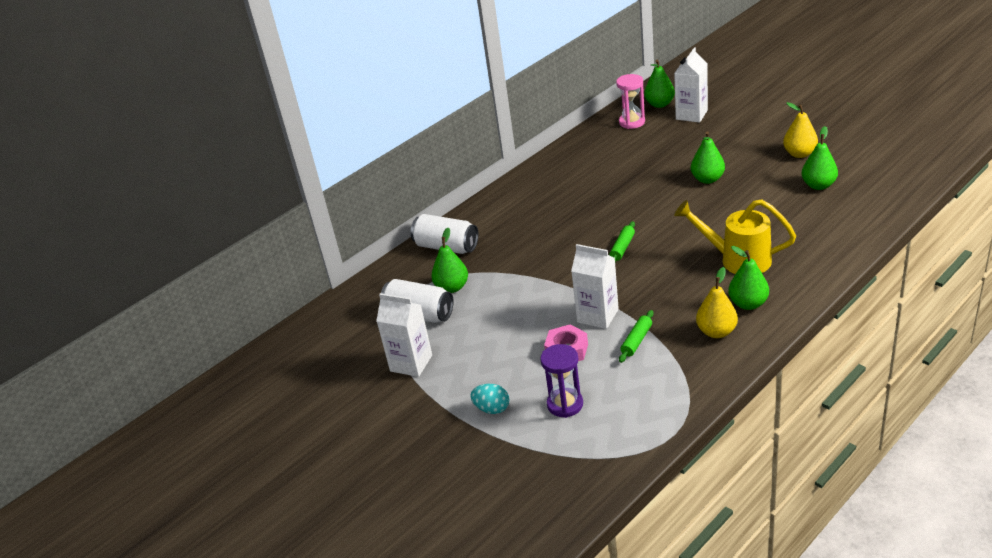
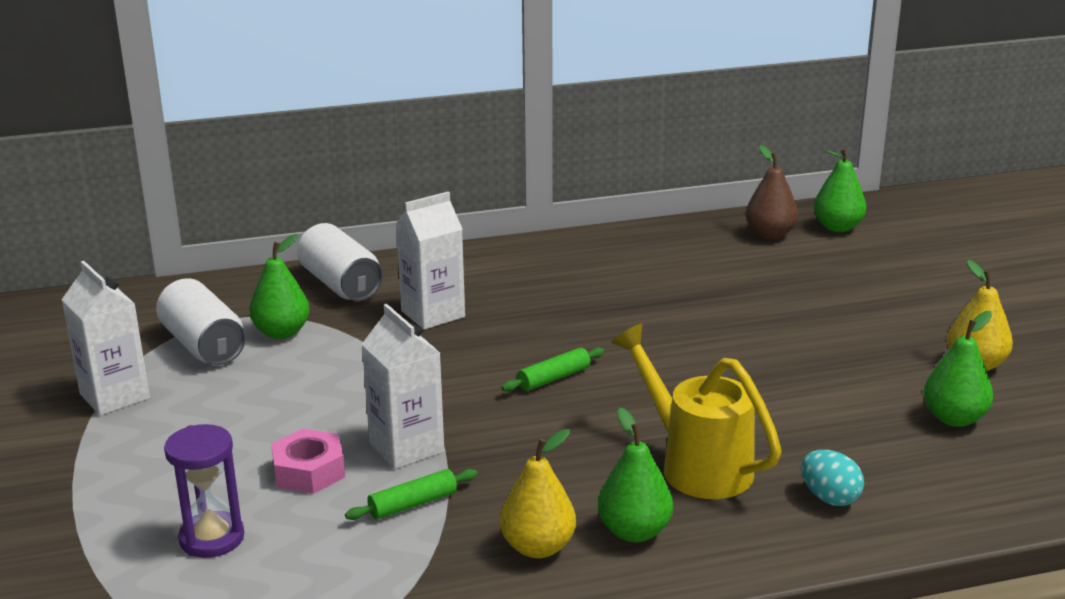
camera: 25 degrees right, 10 degrees down
turquoise egg [470,384,509,414] -> turquoise egg moved to [801,450,864,506]
pink hourglass [616,74,645,129] -> brown pear [745,145,798,239]
white carton [674,47,708,123] -> white carton moved to [395,191,465,330]
green pear [691,131,725,184] -> none

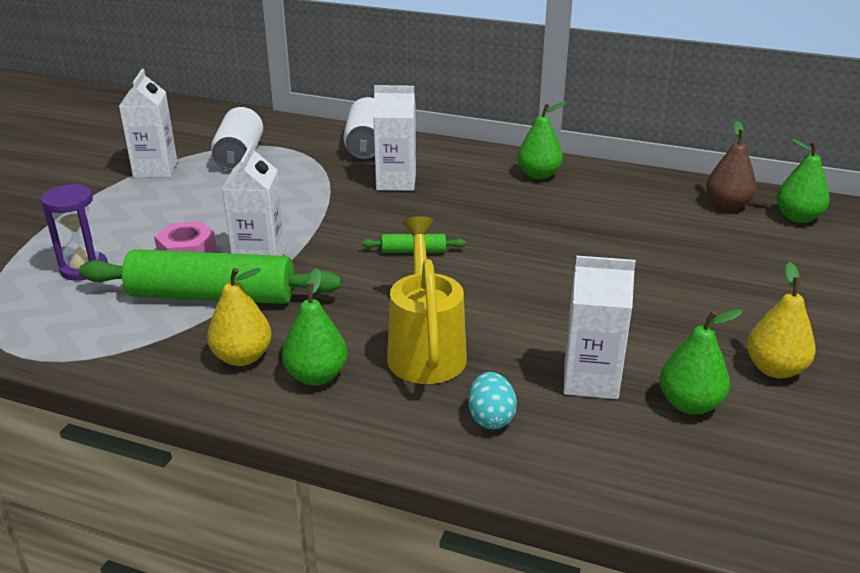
camera: 35 degrees right, 5 degrees up
green pear [249,234,310,339] -> green pear moved to [517,102,566,179]
green rolling pin [345,469,477,520] -> green rolling pin [79,249,342,304], size x2.34
none -> white carton [564,256,636,399]

